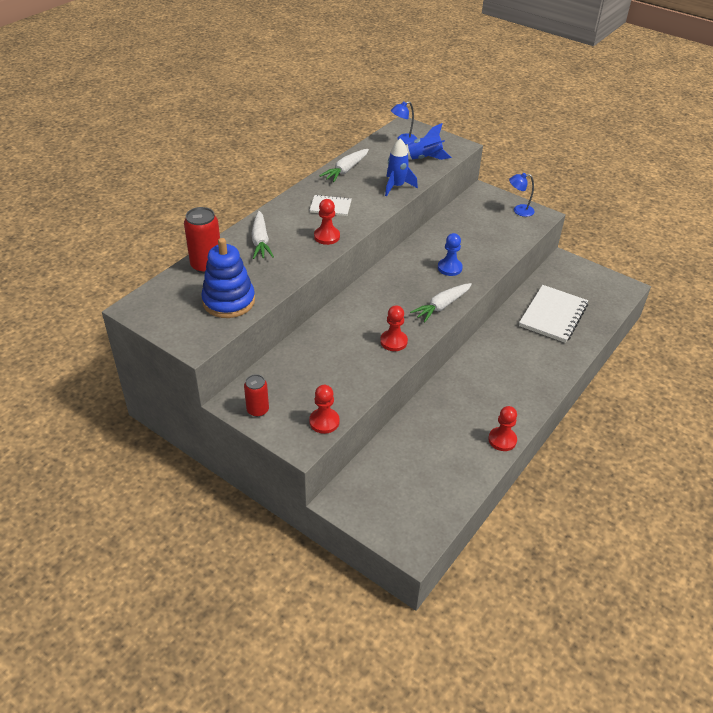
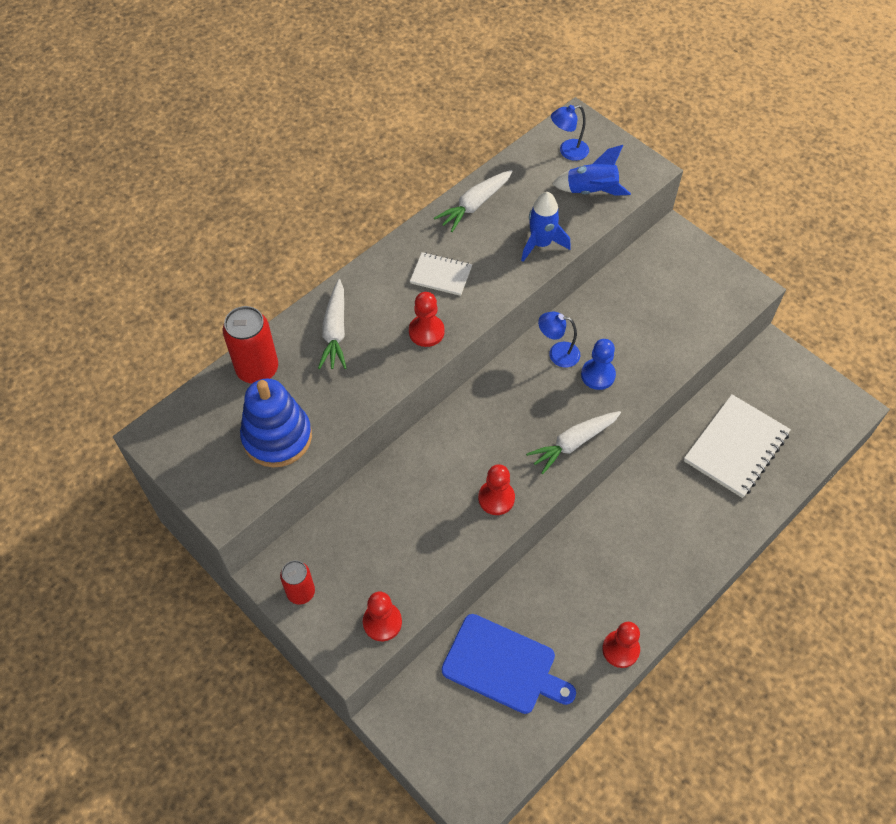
camera: 10 degrees right, 15 degrees up
blue lamp [509,173,535,217] -> blue lamp moved to [538,311,580,367]
none -> blue cutting board [441,614,576,714]

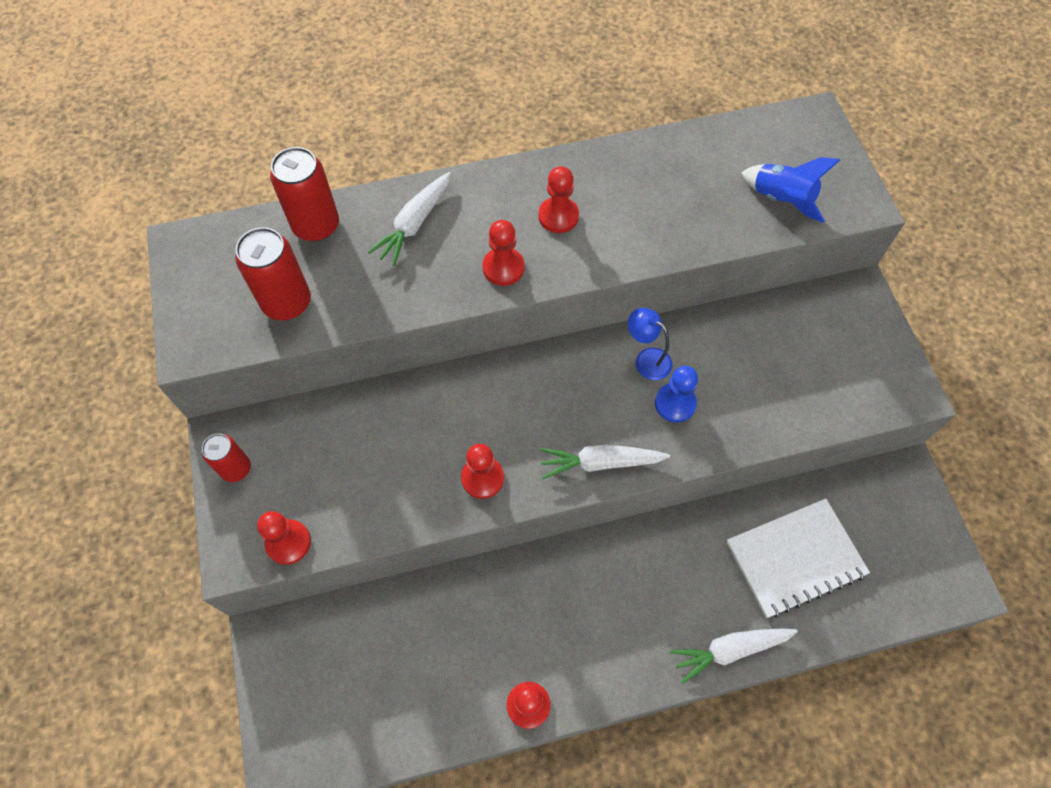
camera: 30 degrees right, 5 degrees up
blue stacking toy [240,379,312,468] -> red can [235,227,311,320]
white notebook [410,252,472,296] -> red pawn [538,166,579,233]
white carrot [434,170,513,232] -> white carrot moved to [670,628,798,684]
blue cutting board [441,614,576,714] -> none
blue rocket [521,192,571,262] -> none
blue lamp [551,105,589,161] -> none

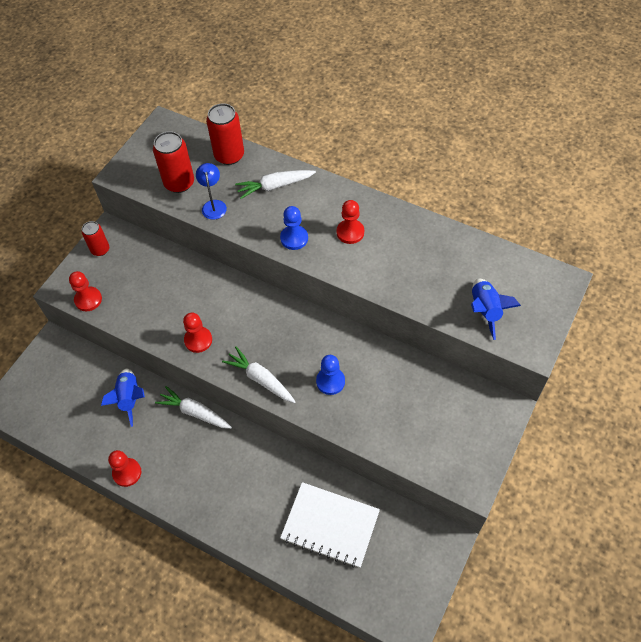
camera: 45 degrees right, 5 degrees down
red pawn [482,220,524,286] -> blue pawn [280,206,308,250]
blue lamp [628,308,672,380] -> blue lamp moved to [196,163,227,220]
white carrot [670,628,798,684] -> white carrot moved to [155,386,232,429]
none -> blue rocket [101,369,145,427]

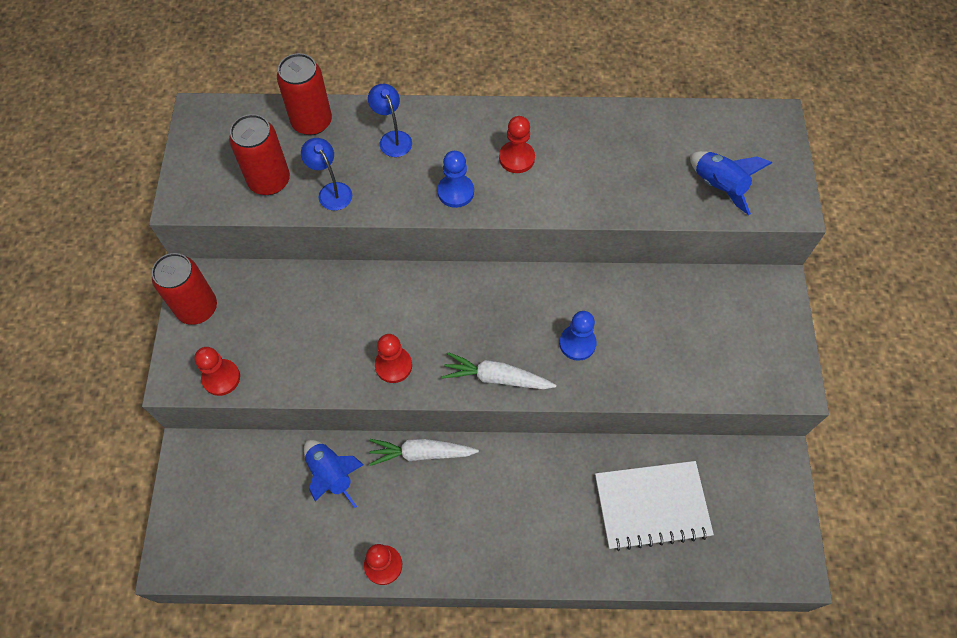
camera: 30 degrees left, 5 degrees up
red can [82,221,109,256] -> red can [152,253,217,325], size x1.58
white carrot [235,170,316,199] -> blue lamp [368,84,412,157]

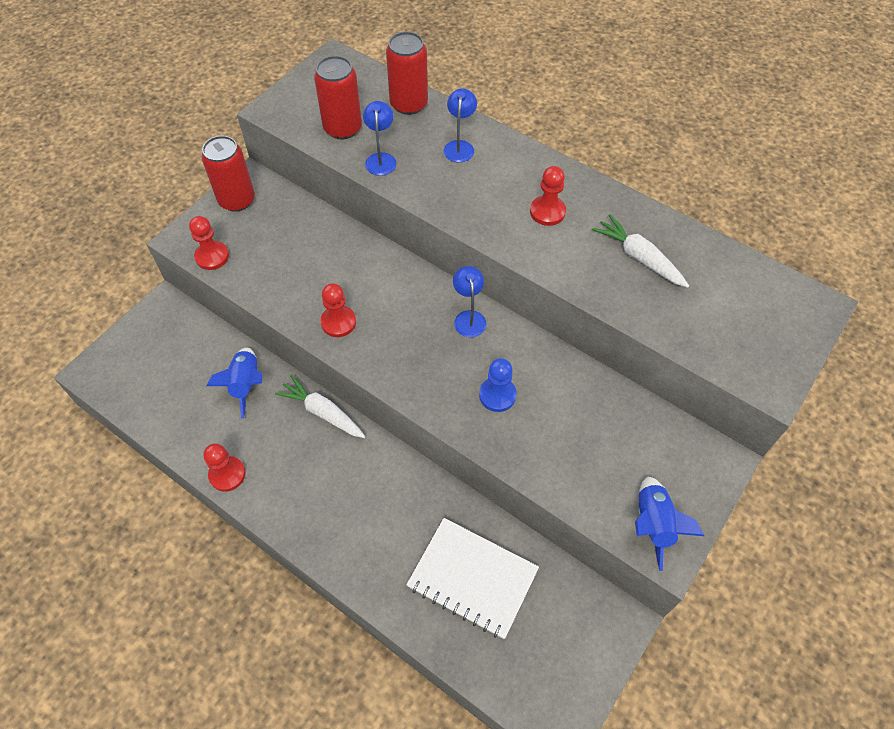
camera: 35 degrees right, 5 degrees down
blue pawn [437,151,474,208] -> none
white carrot [442,352,556,389] -> white carrot moved to [592,214,689,288]
blue rocket [690,151,772,215] -> blue rocket moved to [635,476,704,571]
none -> blue lamp [453,266,486,337]

